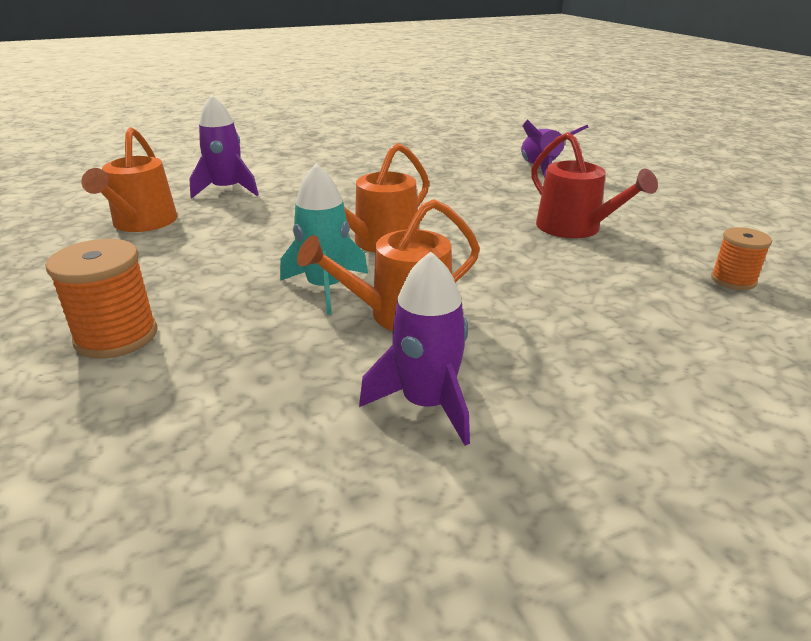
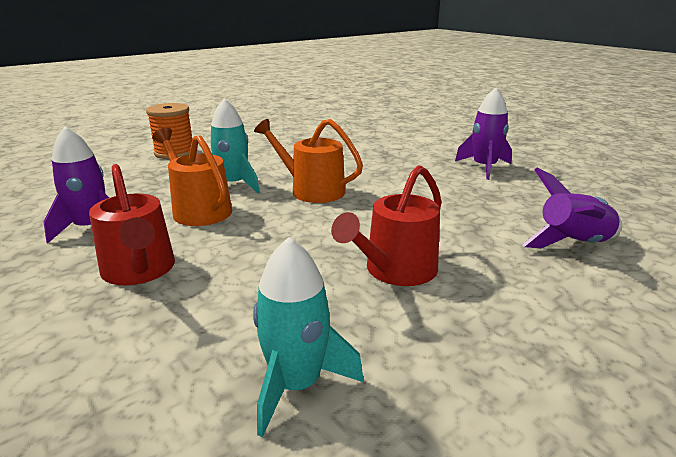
camera: 75 degrees right, 5 degrees down
orange watering can [81,127,177,232] -> none
purple rocket [189,95,259,198] -> purple rocket moved to [455,88,512,180]
orange spool [711,227,772,290] -> turquoise rocket [253,237,364,437]
none -> red watering can [89,164,175,285]

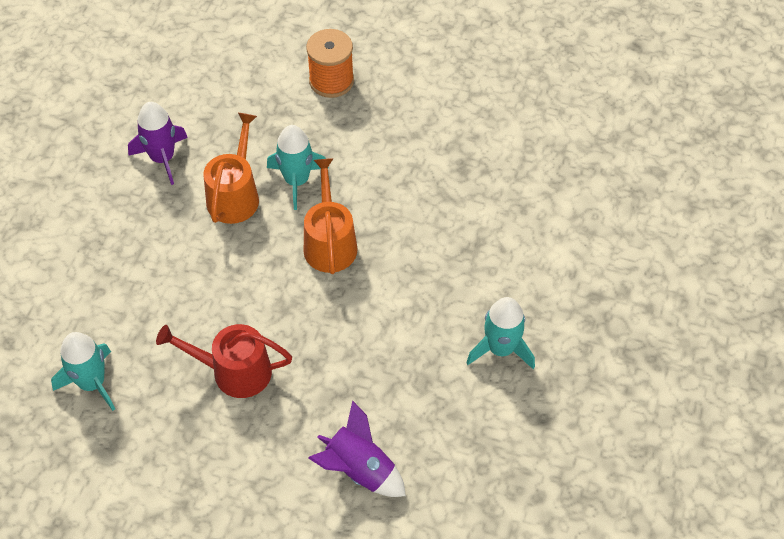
camera: 55 degrees right, 30 degrees up
red watering can [89,164,175,285] -> none
purple rocket [455,88,512,180] -> turquoise rocket [466,297,535,369]

